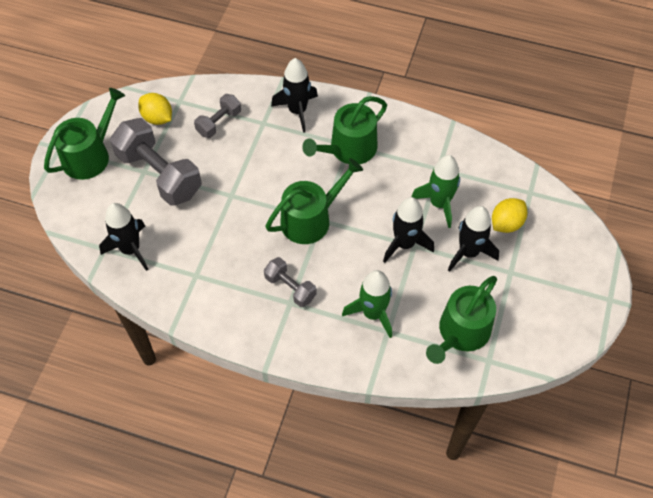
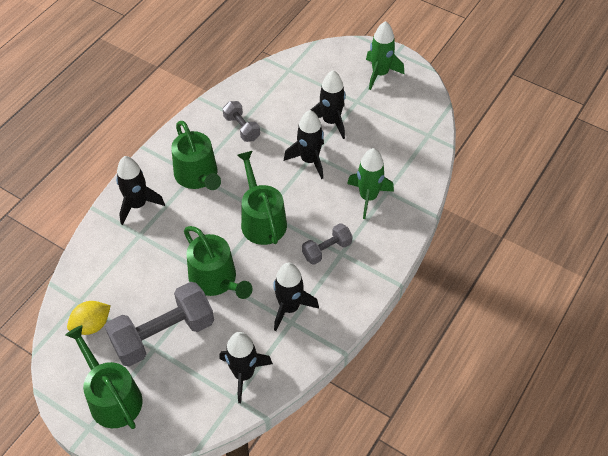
camera: 75 degrees left, 5 degrees down
grey dumbbell [194,94,241,138] -> grey dumbbell moved to [223,101,260,142]
green rocket [411,155,460,228] -> green rocket moved to [366,21,404,90]
green watering can [426,276,497,364] -> green watering can moved to [184,226,253,299]
yellow lemon [492,198,527,233] -> none
none -> black rocket [273,263,319,331]

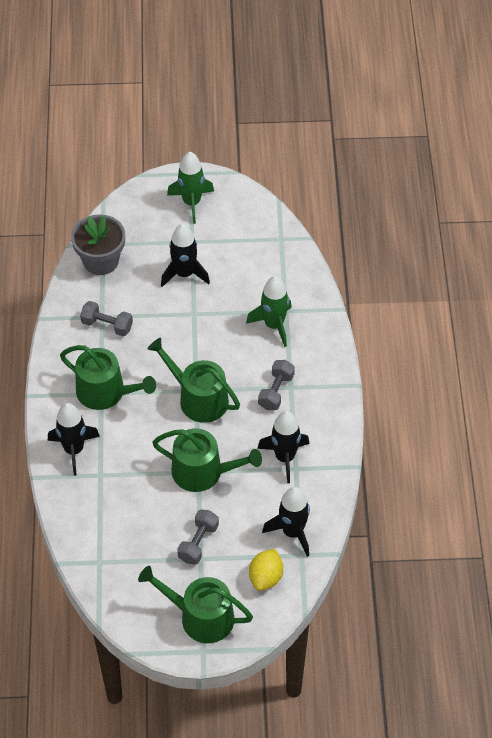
camera: 35 degrees left, 0 degrees up
yellow lemon [67,301,110,335] -> yellow lemon moved to [249,549,283,591]
grey dumbbell [105,282,214,367] -> grey dumbbell [177,510,219,565], size x0.53
black rocket [284,110,324,179] -> none
none -> grey flower pot [71,214,125,275]

